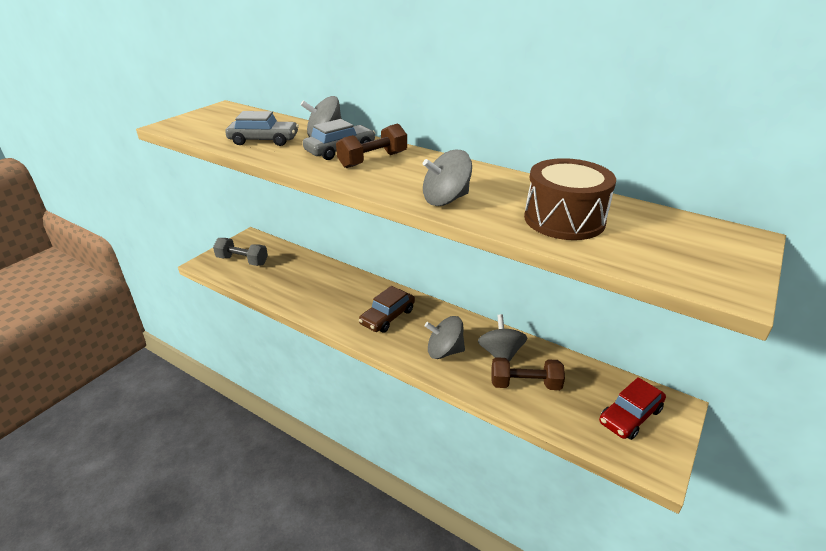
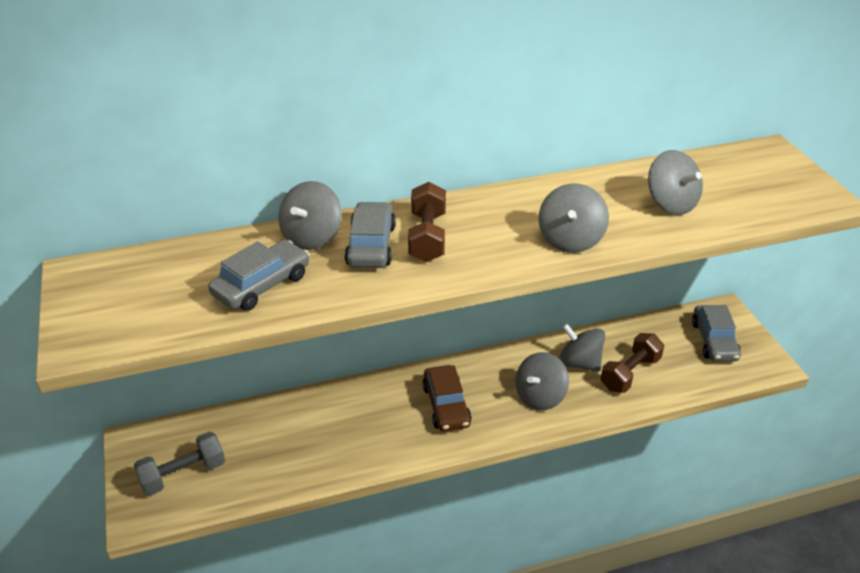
camera: 50 degrees left, 5 degrees up
brown drum [524,158,616,240] -> grey spinning top [648,150,703,215]
red car [599,377,666,440] -> grey car [692,305,741,361]

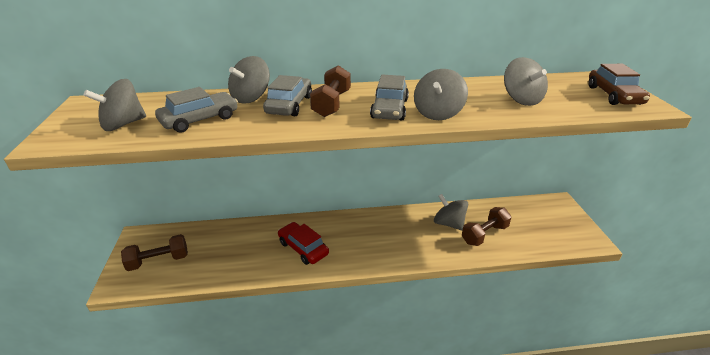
camera: 10 degrees right, 5 degrees down
grey dumbbell [134,432,225,496] -> brown dumbbell [121,234,188,271]
brown car [422,365,472,432] -> brown car moved to [588,64,650,105]
grey spinning top [515,352,569,410] -> grey spinning top moved to [84,79,146,131]
grey car [692,305,741,361] -> grey car moved to [370,75,409,120]
none -> red car [278,222,329,265]

